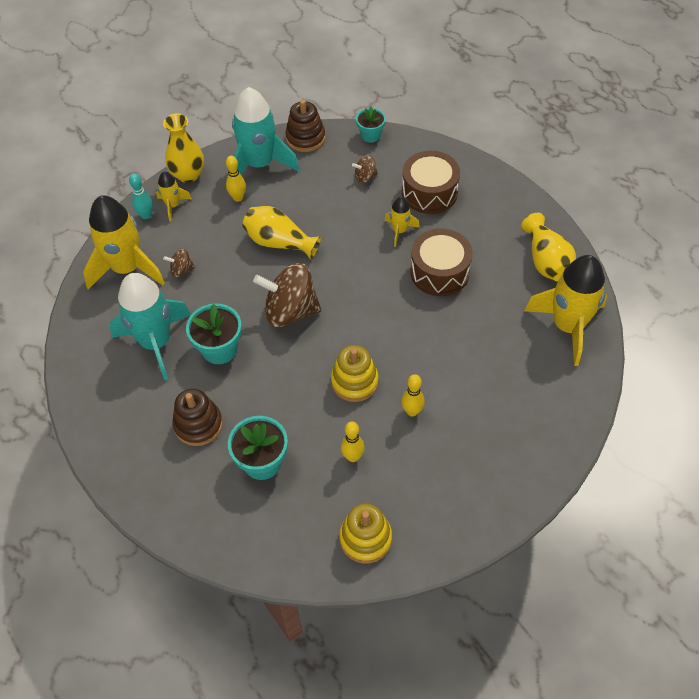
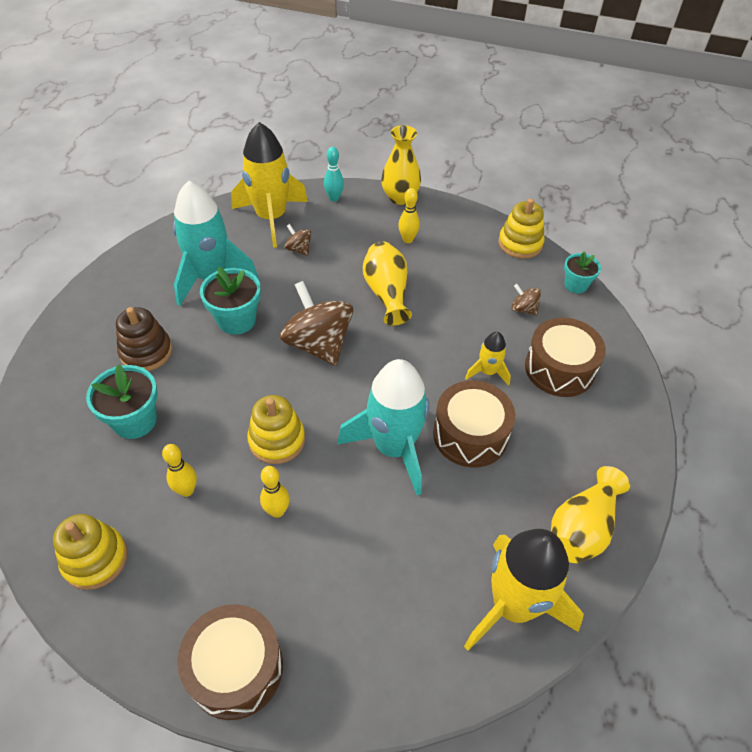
camera: 50 degrees right, 5 degrees down
yellow rocket [156,172,192,221] -> none
turquoise rocket [232,87,299,175] -> turquoise rocket moved to [337,359,429,495]
brown stacking toy [285,100,325,152] -> yellow stacking toy [498,198,545,259]
none -> brown drum [177,604,283,720]

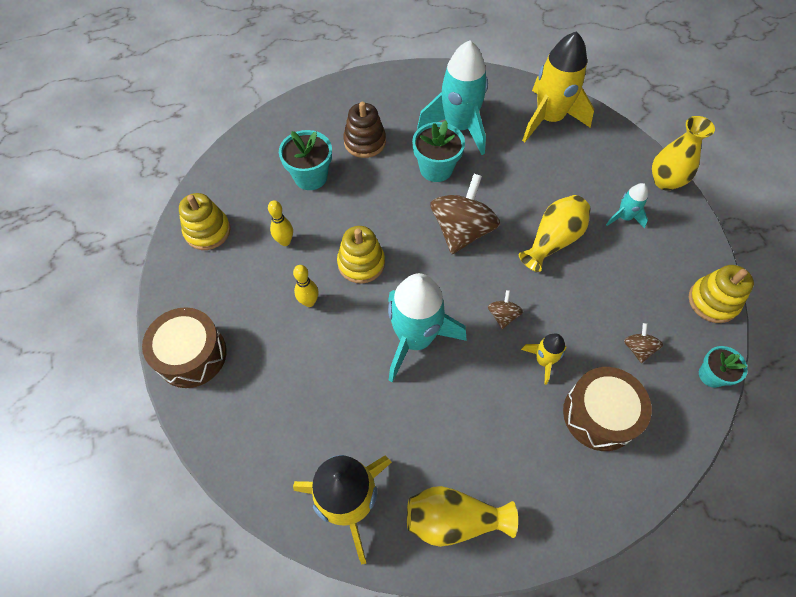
camera: 55 degrees right, 10 degrees up
brown spinning top [284,224,311,256] -> brown spinning top moved to [488,290,523,329]
turquoise bowling pin [324,147,344,202] -> none
yellow bowling pin [398,188,420,243] -> turquoise rocket [606,183,648,228]
brown drum [433,380,515,468] -> none

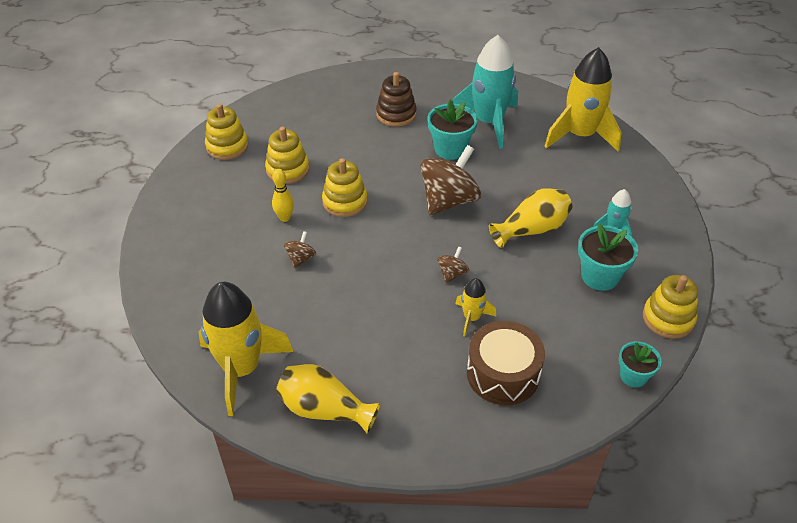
camera: 20 degrees right, 15 degrees down
brown drum [142,307,227,388] -> none
yellow bowling pin [268,200,293,246] -> yellow stacking toy [265,127,309,184]
turquoise flower pot [279,130,332,190] -> turquoise flower pot moved to [578,223,638,291]
turquoise rocket [388,273,467,382] -> none
brown spinning top [624,323,663,363] -> brown spinning top moved to [284,231,316,268]
yellow vase [652,116,715,191] -> none

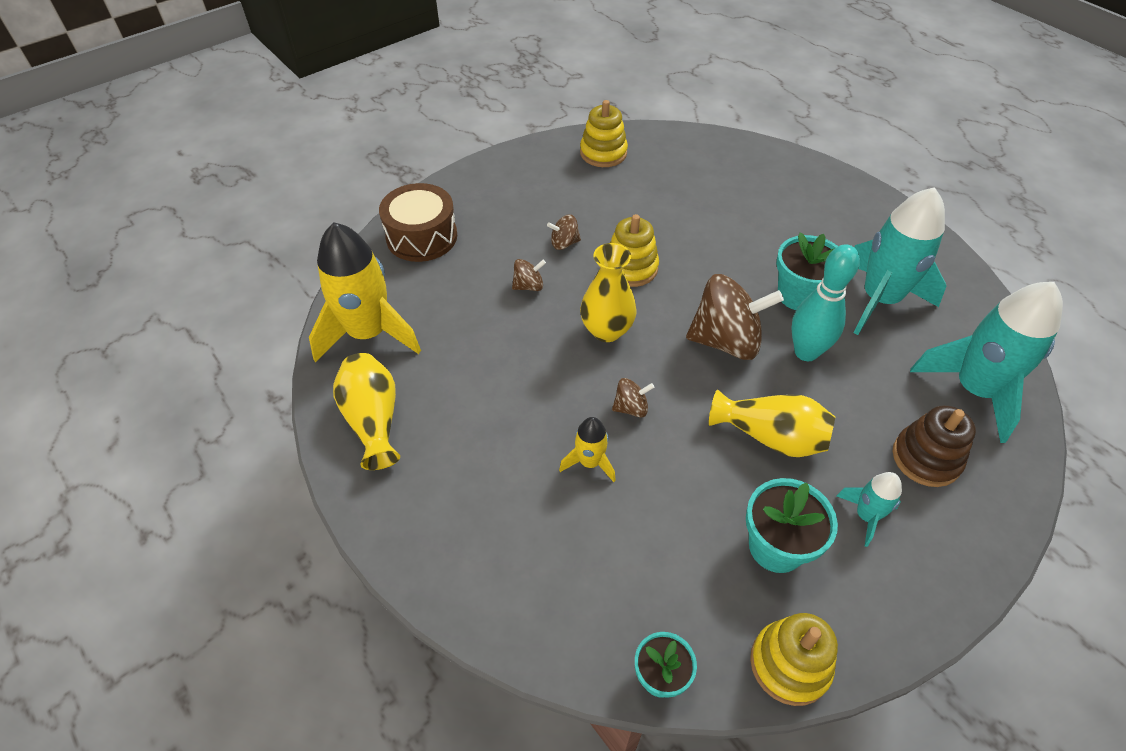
camera: 50 degrees right, 5 degrees up
yellow stacking toy [265,127,309,184] -> none
yellow bowling pin [272,169,294,222] -> brown spinning top [547,214,581,250]
brown stacking toy [376,72,417,127] -> brown stacking toy moved to [893,405,976,487]
brown drum [467,321,545,405] -> brown drum moved to [379,183,457,262]
yellow rocket [544,47,621,152] -> turquoise rocket [910,282,1063,443]
none -> yellow vase [580,243,637,342]
none -> turquoise bowling pin [791,245,860,361]

